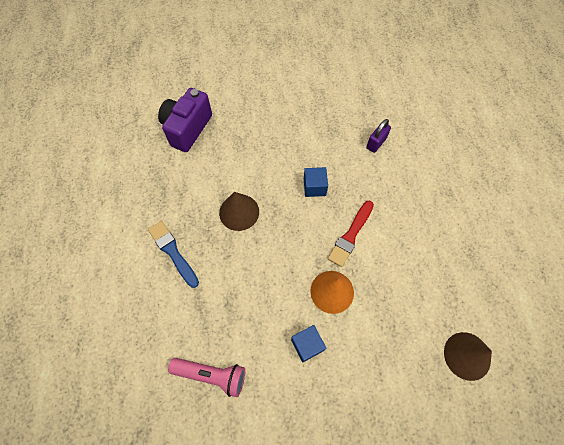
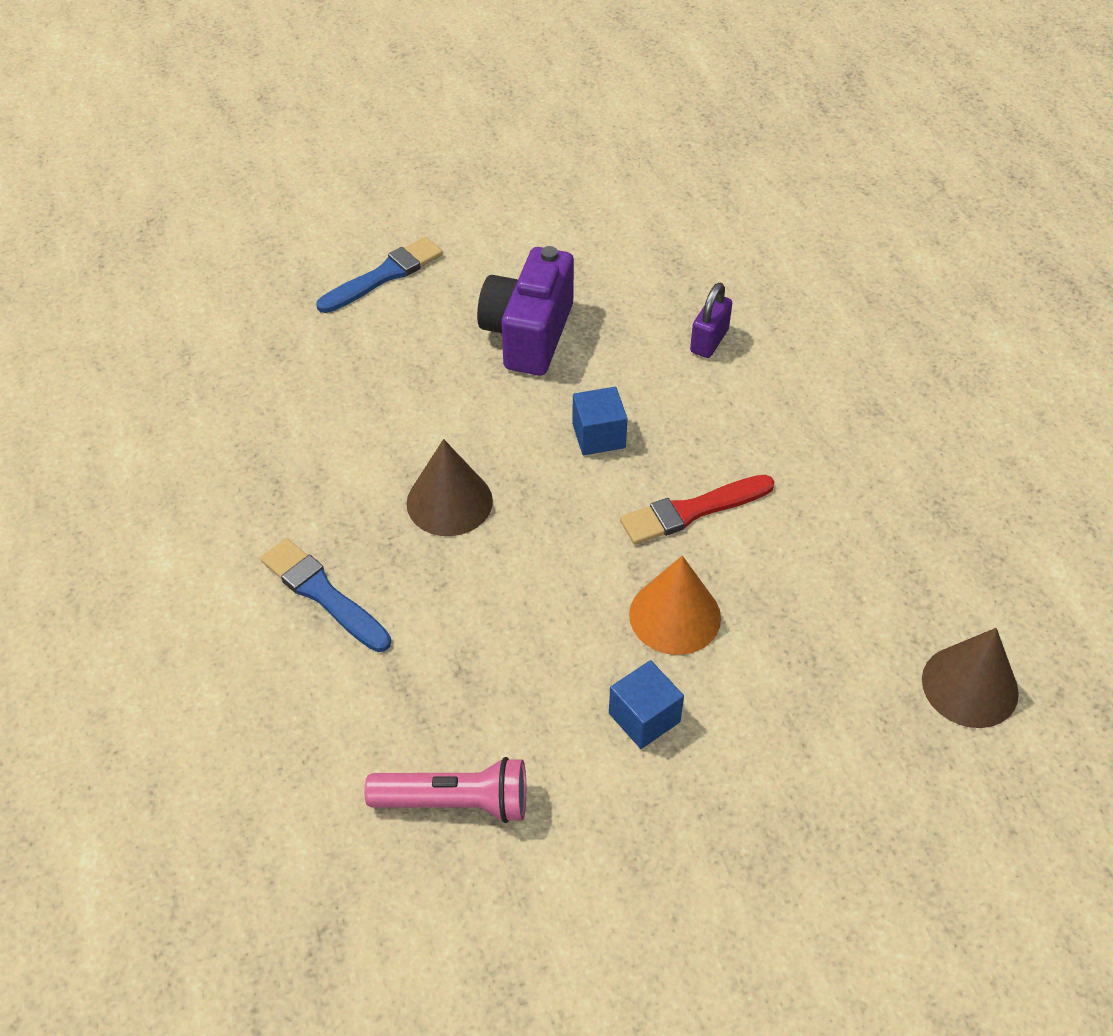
camera: 10 degrees left, 15 degrees down
purple camera [158,88,212,152] -> purple camera moved to [477,246,574,376]
red brush [328,200,374,267] -> red brush turned 45 degrees clockwise [620,475,775,544]
none -> blue brush [316,237,443,313]

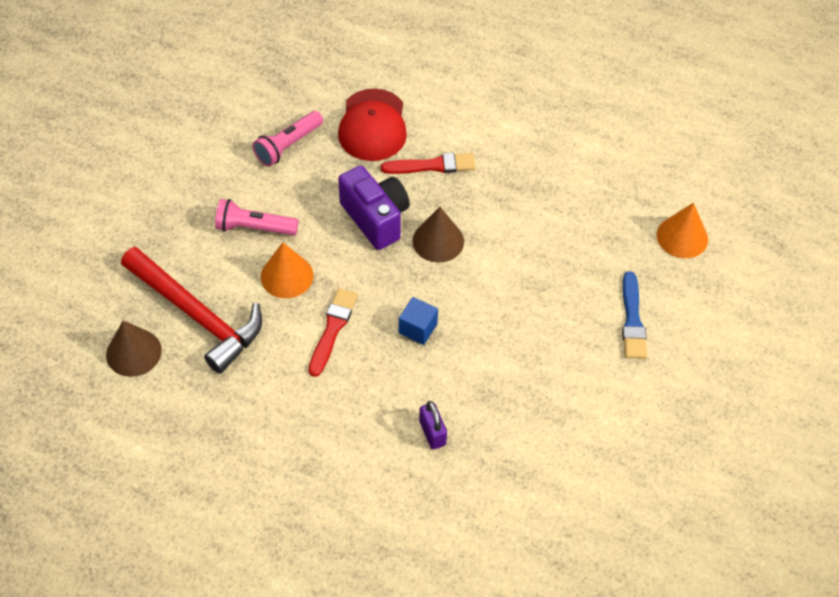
camera: 130 degrees right, 5 degrees up
blue brush [260,538,391,652] -> red brush [381,153,476,174]
purple camera [477,246,574,376] -> purple camera moved to [338,165,410,250]
blue cube [609,660,684,749] -> pink flashlight [215,199,299,235]
none -> red hammer [121,247,262,374]
none -> red cap [338,88,407,161]
none -> orange cone [657,203,708,258]

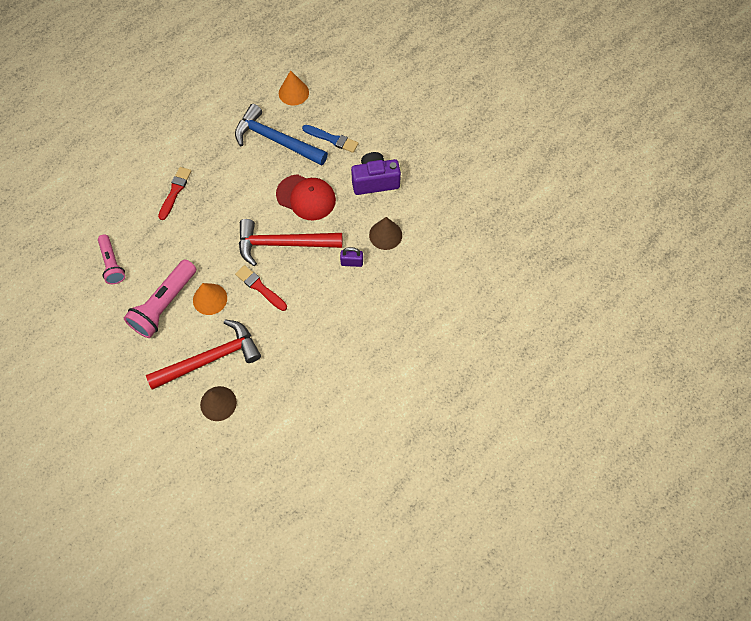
camera: 65 degrees left, 10 degrees up
pink flashlight [215,199,299,235] -> pink flashlight [124,259,196,338], size x1.58
red cap [338,88,407,161] -> red cap moved to [276,174,336,220]
purple camera [338,165,410,250] -> purple camera moved to [351,152,401,195]
blue cube [399,297,438,345] -> red hammer [239,219,342,266]
brown cone [412,207,464,263] -> brown cone moved to [369,217,402,250]
none -> blue hammer [235,104,328,166]

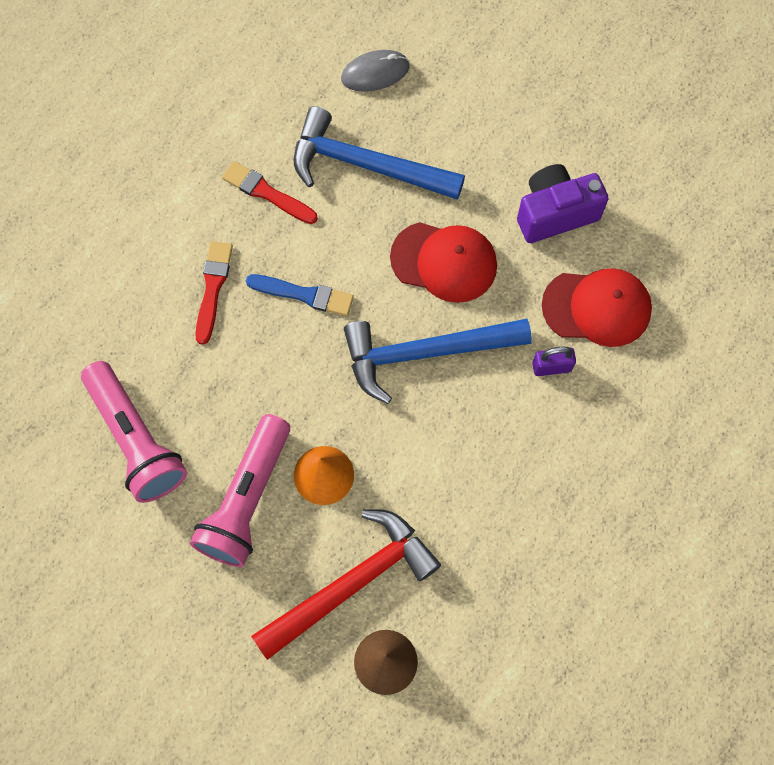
camera: 10 degrees left, 5 degrees up
pink flashlight [98,234,125,284] -> pink flashlight [81,361,187,503], size x1.58
red brush [235,265,287,311] -> red brush moved to [222,161,318,224]
red hammer [239,219,342,266] -> blue hammer [344,319,532,404]
orange cone [279,70,309,106] -> grey mouse [341,50,409,92]
blue brush [302,125,359,153] -> blue brush moved to [246,274,354,316]
brown cone [369,217,402,250] -> red cap [542,269,652,347]

